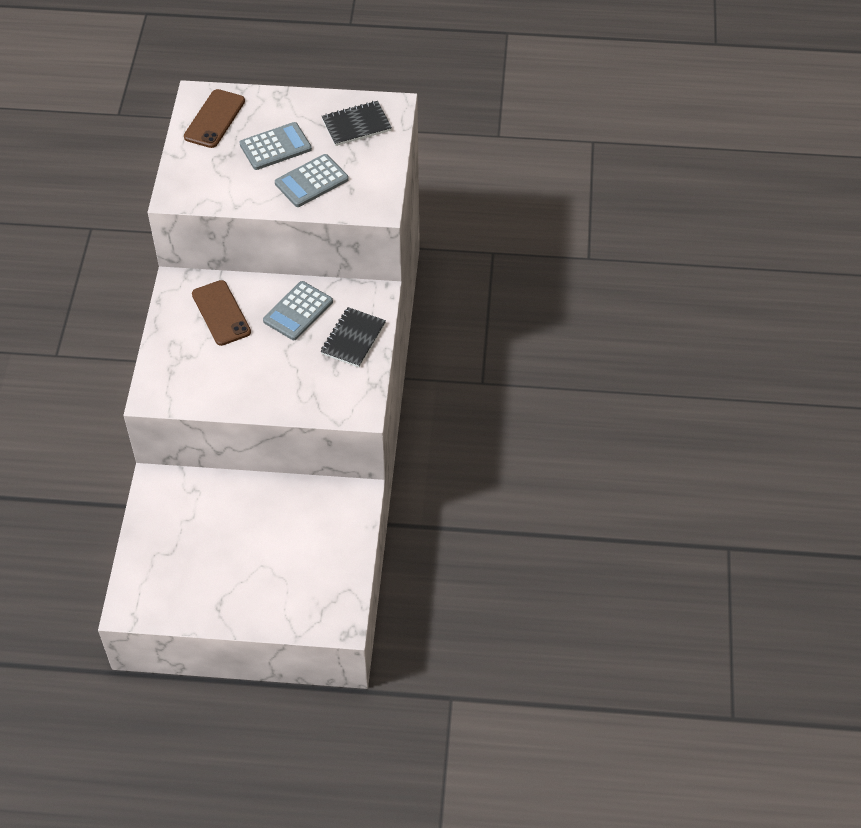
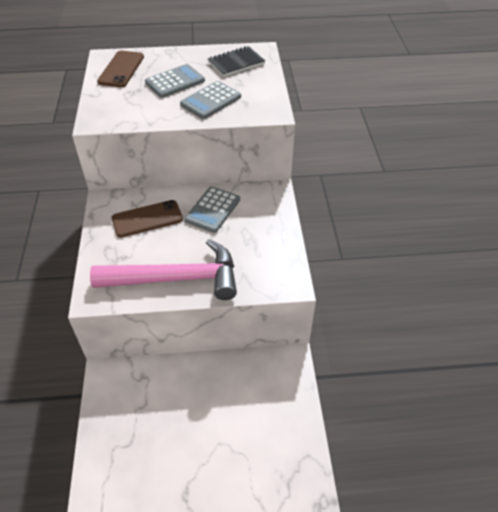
camera: 10 degrees left, 5 degrees down
brown phone [192,280,251,346] -> brown phone turned 75 degrees counterclockwise [112,200,183,238]
black notebook [320,307,386,367] -> none
none -> pink hammer [90,239,237,300]

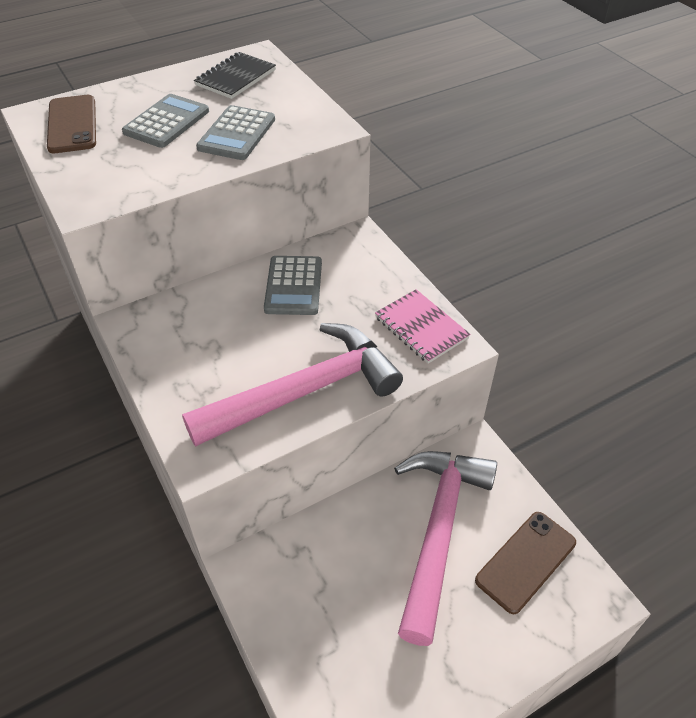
camera: 25 degrees left, 0 degrees up
brown phone [112,200,183,238] -> brown phone moved to [475,512,576,614]
none -> pink notebook [375,289,470,364]
none -> pink hammer [394,451,497,646]

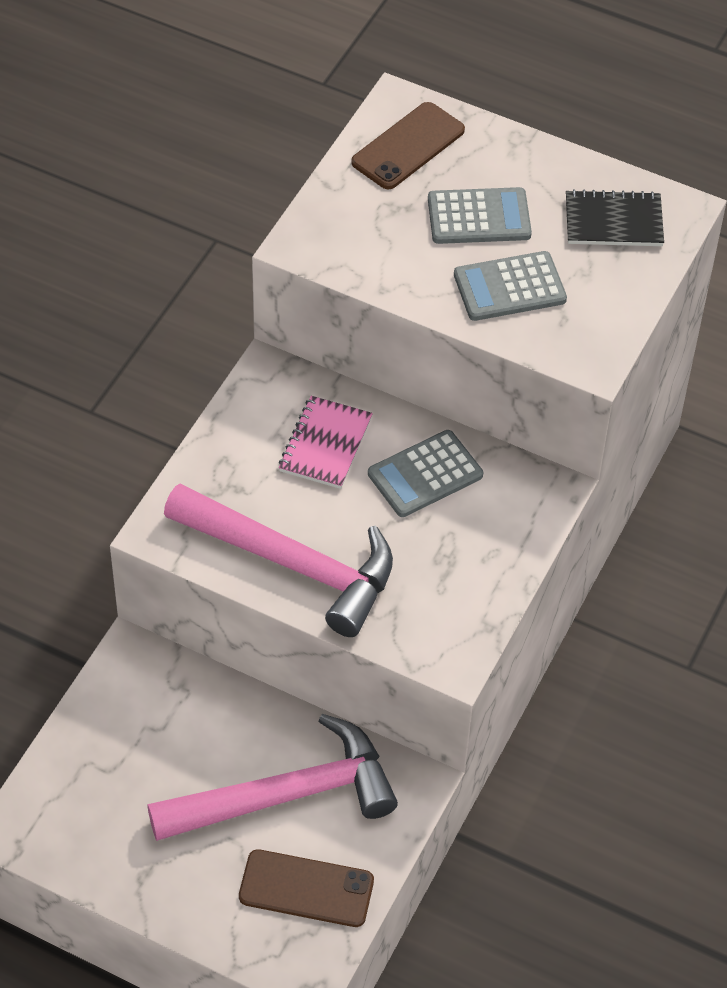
camera: 55 degrees right, 5 degrees up
pink notebook [375,289,470,364] -> pink notebook moved to [279,396,373,489]

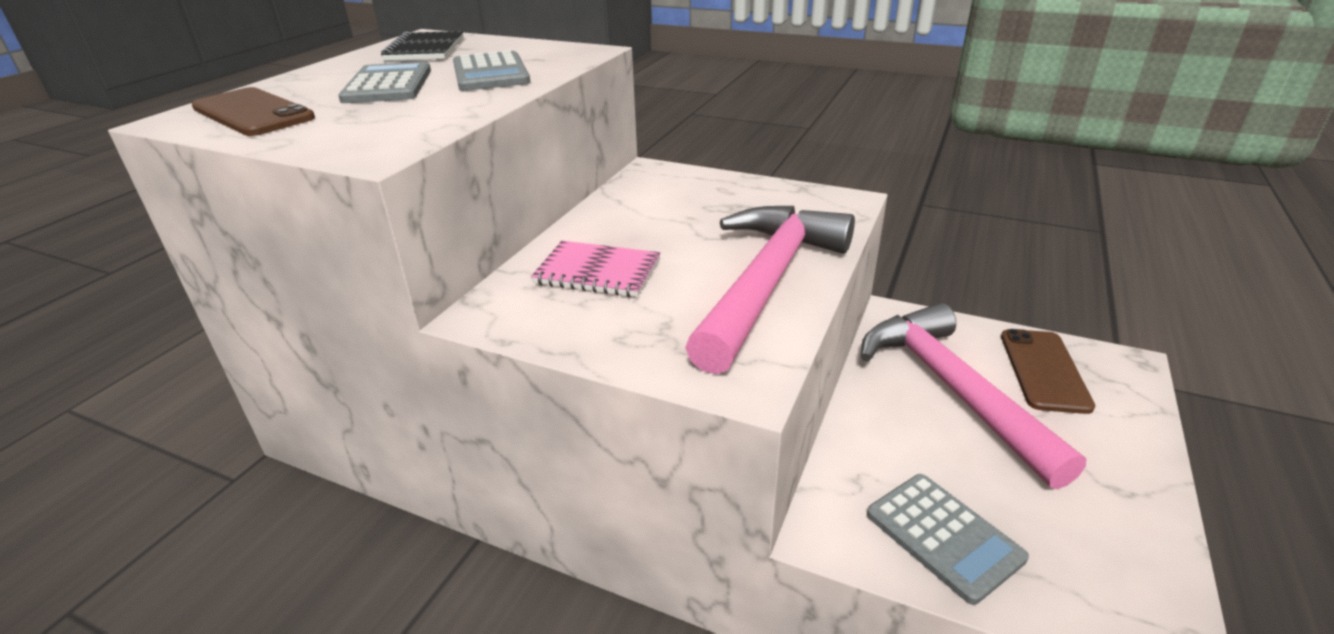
camera: 90 degrees left, 20 degrees down
grey calculator [368,430,483,517] -> grey calculator moved to [867,474,1029,605]

